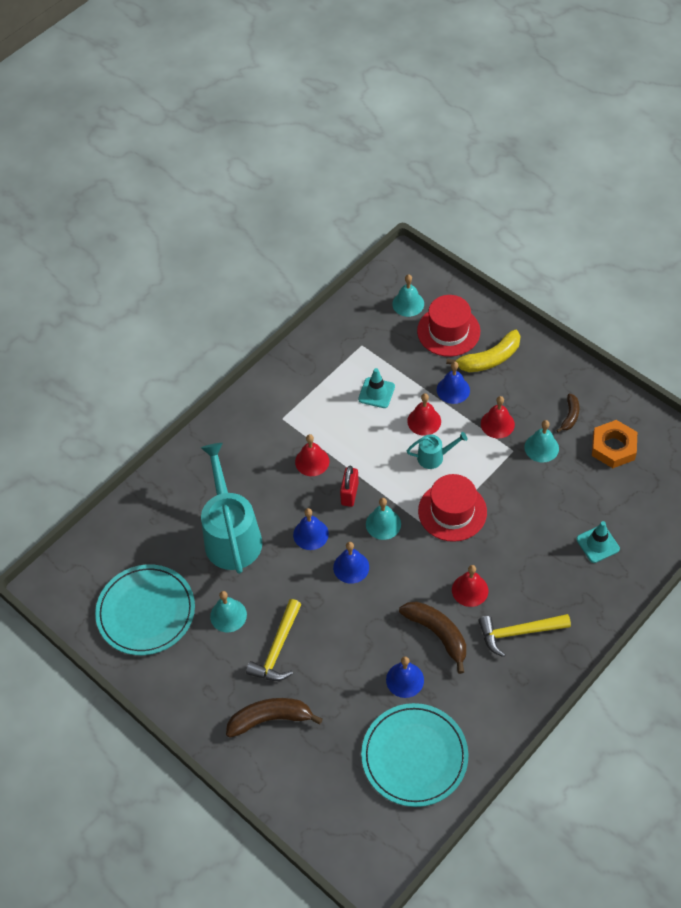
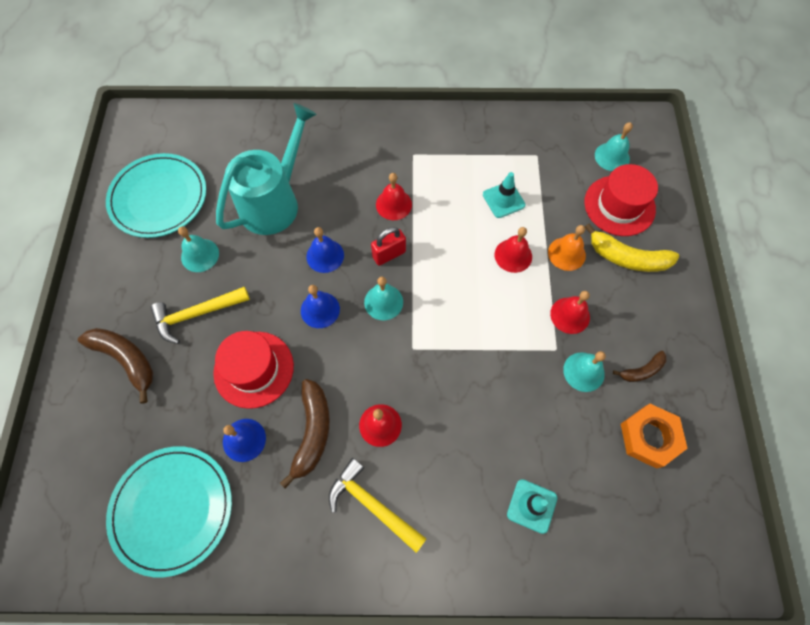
camera: 45 degrees right, 10 degrees up
turquoise watering can [407,432,467,469] -> none
red hat [418,474,487,542] -> red hat moved to [213,331,294,409]
blue bell [437,362,470,404] -> orange bell [548,225,586,271]

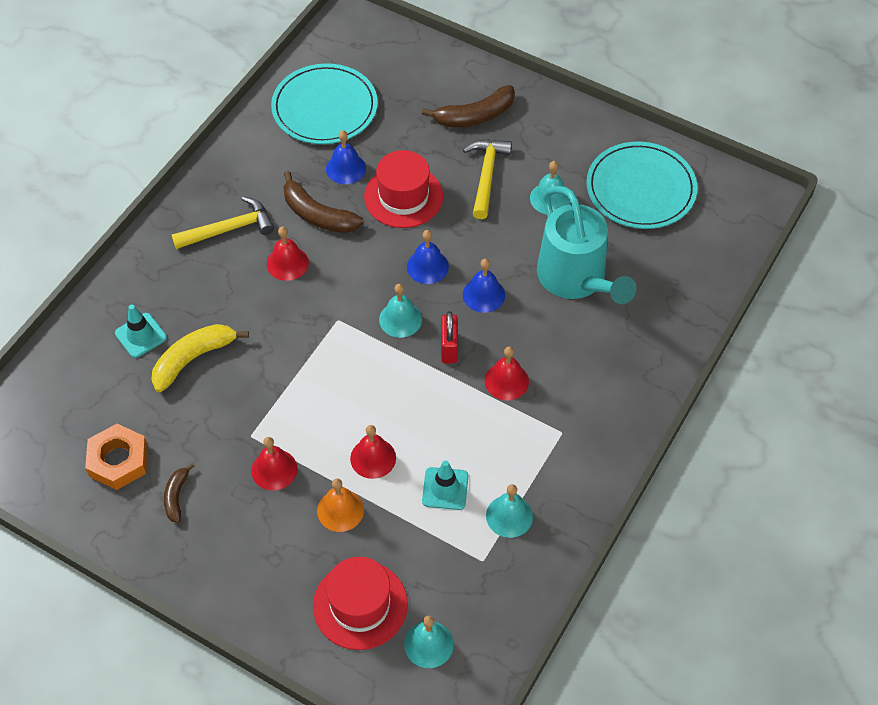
camera: 120 degrees right, 10 degrees down
turquoise bell [563,351,606,392] -> turquoise bell moved to [486,484,533,538]
yellow banana [585,224,679,272] -> yellow banana moved to [151,324,249,392]

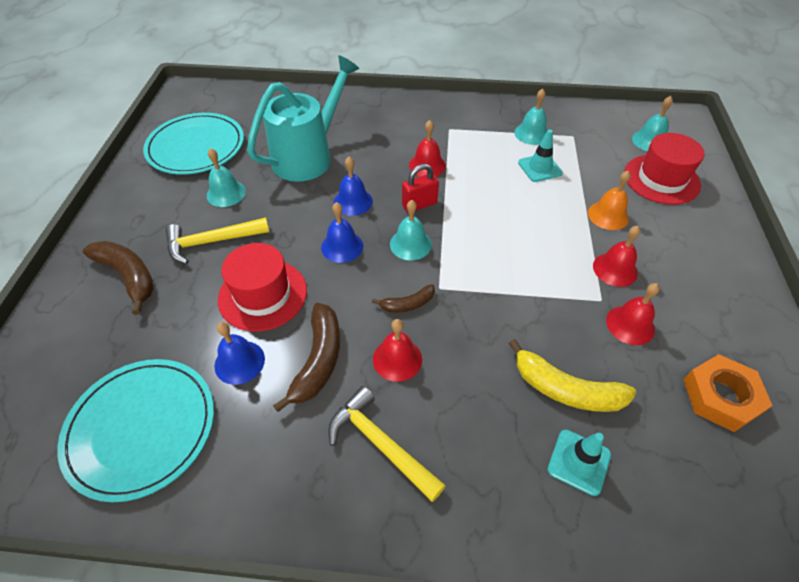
camera: 115 degrees left, 5 degrees down
brown banana [164,463,195,523] -> brown banana moved to [372,284,435,313]
red bell [350,425,396,479] -> red bell moved to [606,283,660,345]

